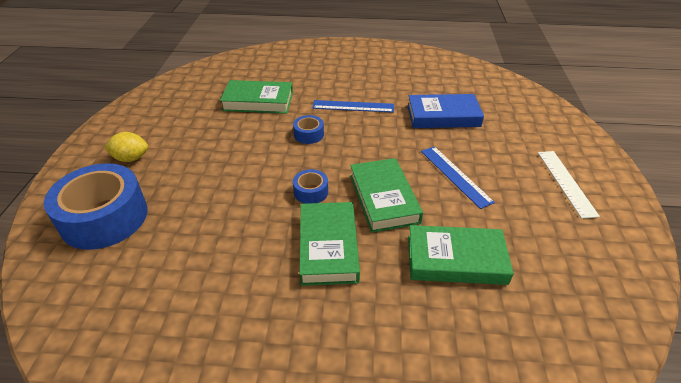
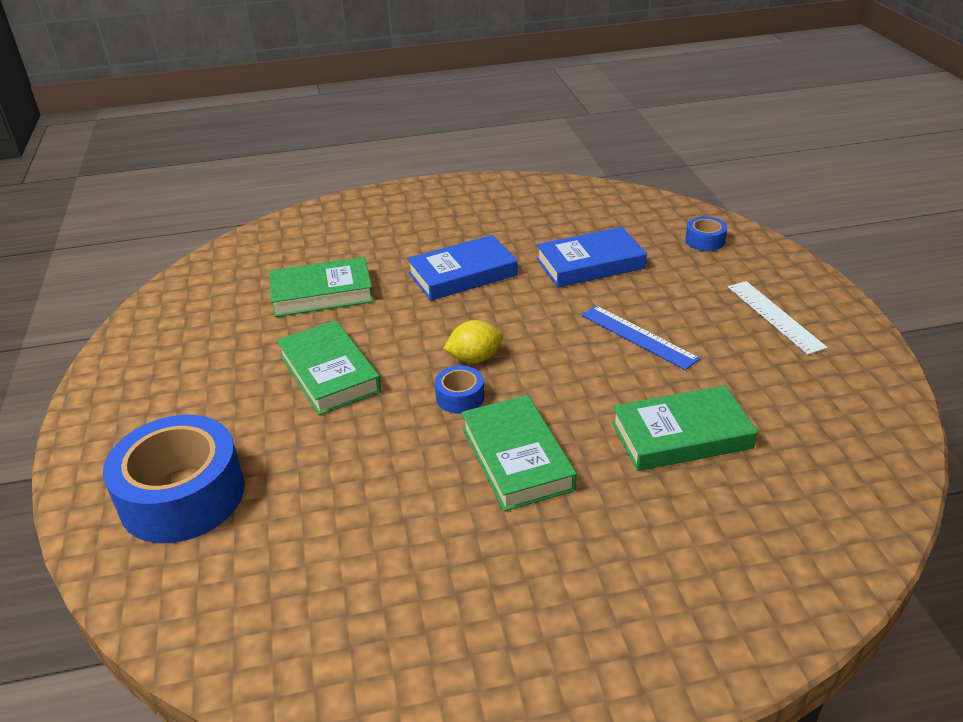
camera: 15 degrees left, 5 degrees down
yellow lemon [104,132,148,162] -> yellow lemon moved to [443,320,503,364]
blue tape [293,115,324,144] -> blue tape moved to [685,216,727,251]
blue ruler [312,100,394,113] -> blue book [407,235,518,301]
green book [350,158,423,233] -> green book moved to [277,320,381,415]

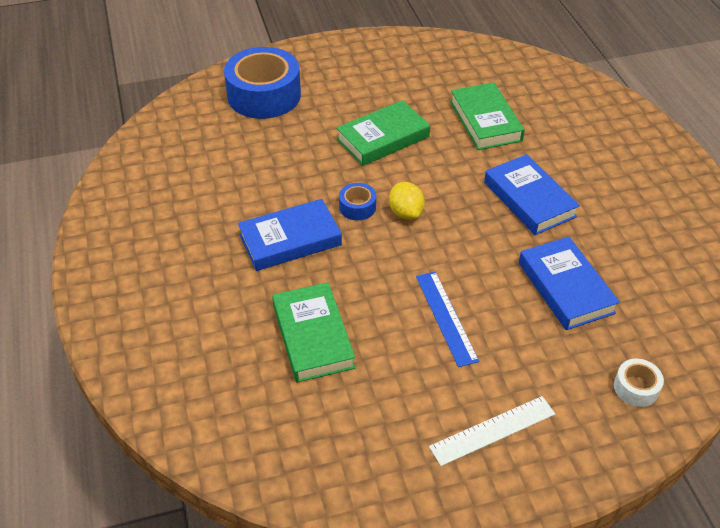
camera: 85 degrees right, 10 degrees up
green book [461,395,577,511] -> blue book [238,199,342,271]
blue ruler [581,305,700,370] -> blue ruler turned 60 degrees counterclockwise [416,272,479,367]
blue tape [685,216,727,251] -> white tape [614,359,664,407]

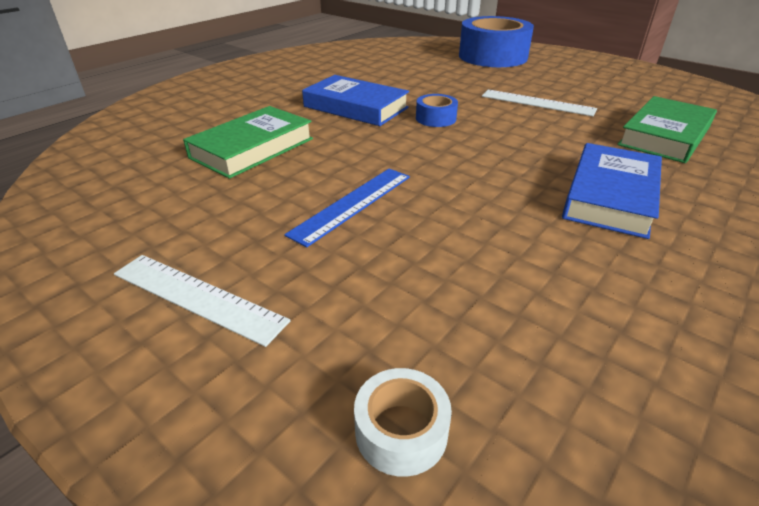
camera: 55 degrees right, 10 degrees down
green book [336,100,430,166] -> white ruler [482,90,597,116]
yellow lemon [389,182,425,220] -> none
blue book [519,237,620,330] -> none

